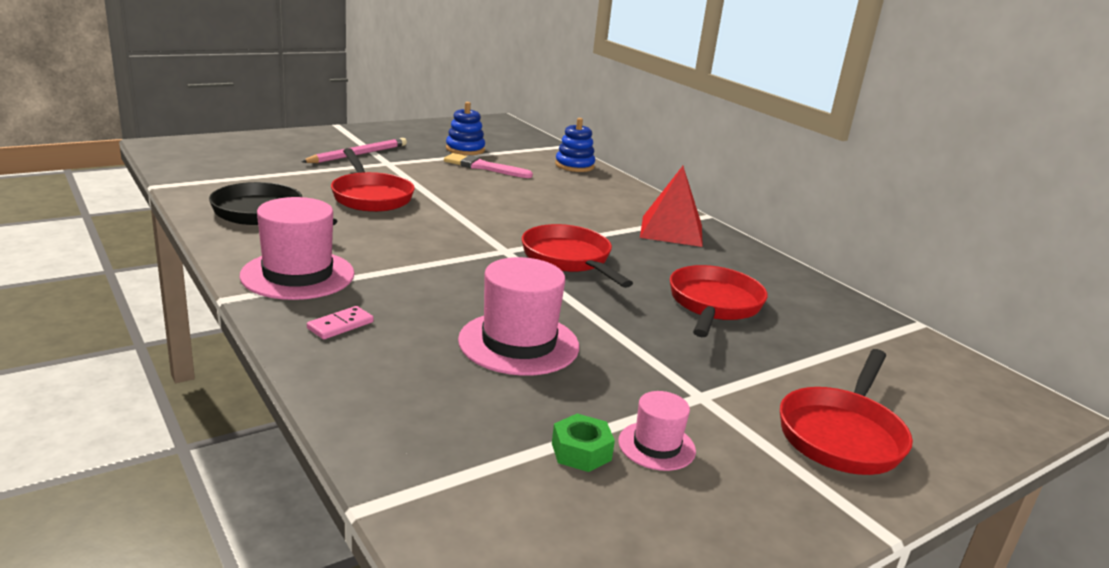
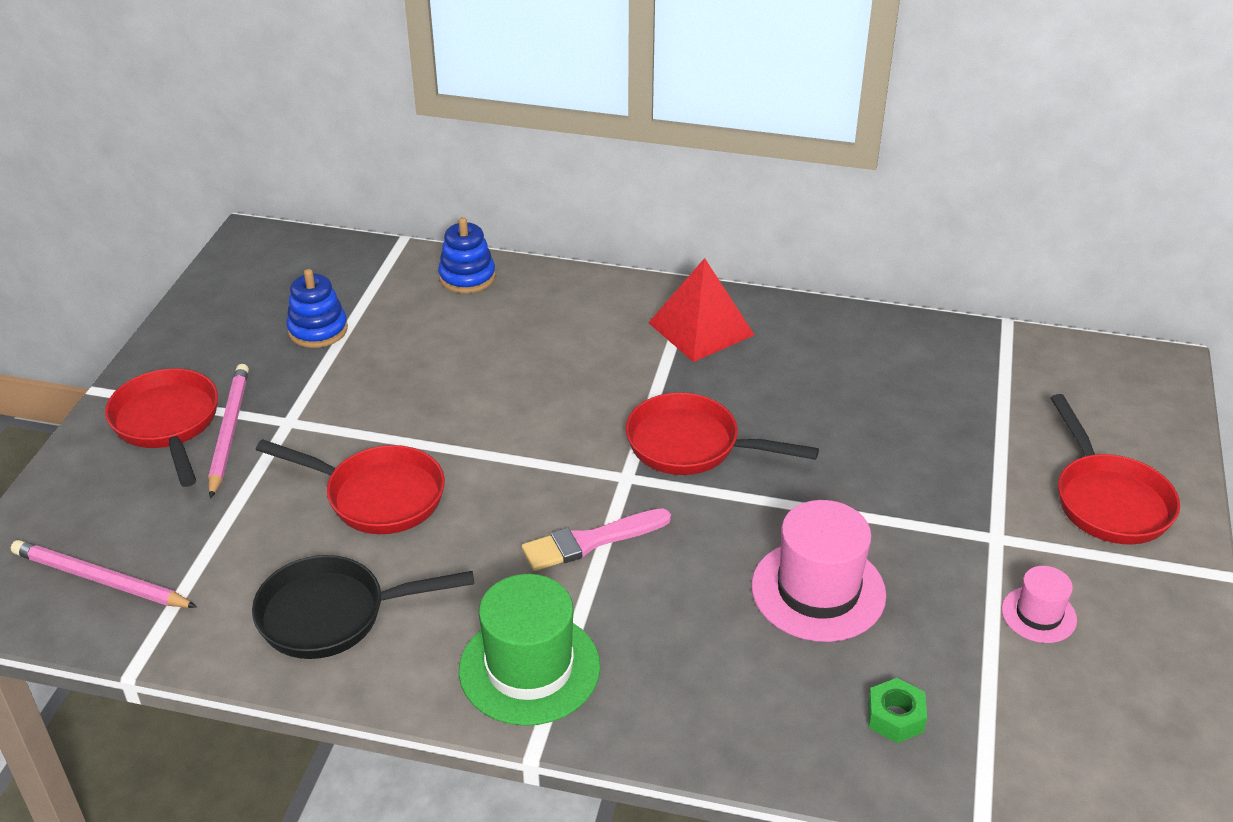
camera: 40 degrees left, 15 degrees up
pink hat [240,197,355,300] -> green hat [459,574,600,726]
pink domino [307,306,374,339] -> none
pink brush [444,153,533,178] -> pink brush moved to [522,508,671,571]
green nut [552,414,615,472] -> green nut moved to [868,678,927,743]
red pan [670,265,768,337] -> red pan moved to [105,369,218,487]
none -> pink pencil [11,540,197,608]

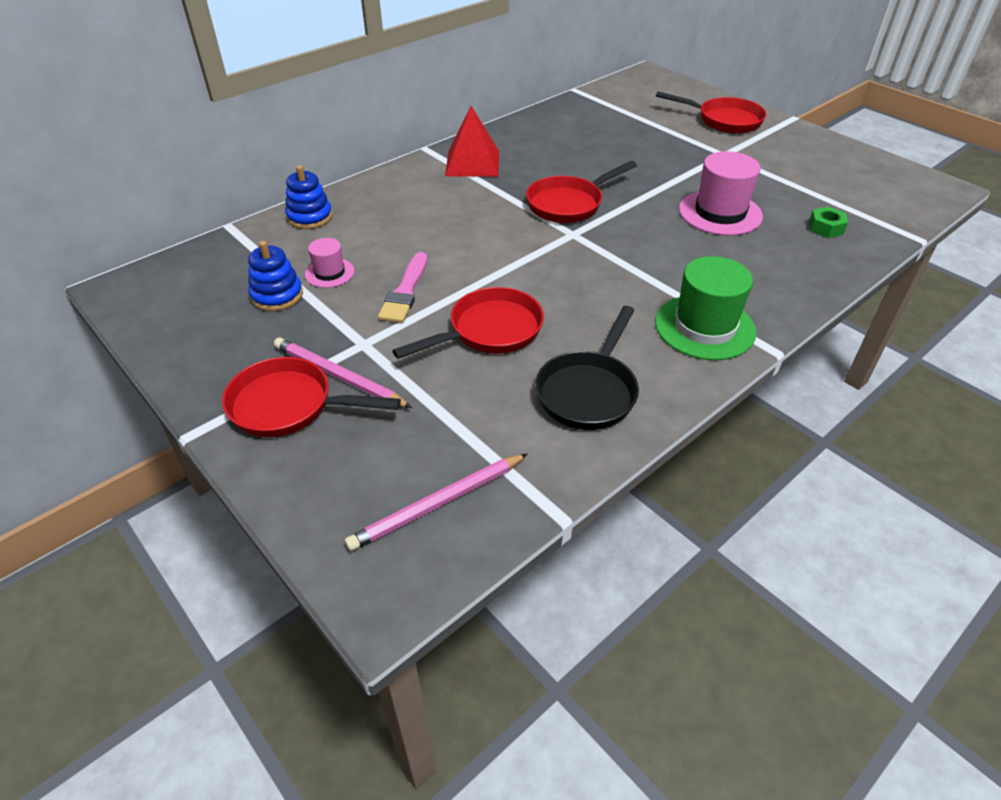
camera: 55 degrees left, 5 degrees up
pink brush [522,508,671,571] -> pink brush moved to [378,252,427,323]
pink hat [1002,566,1077,643] -> pink hat moved to [305,238,355,288]

